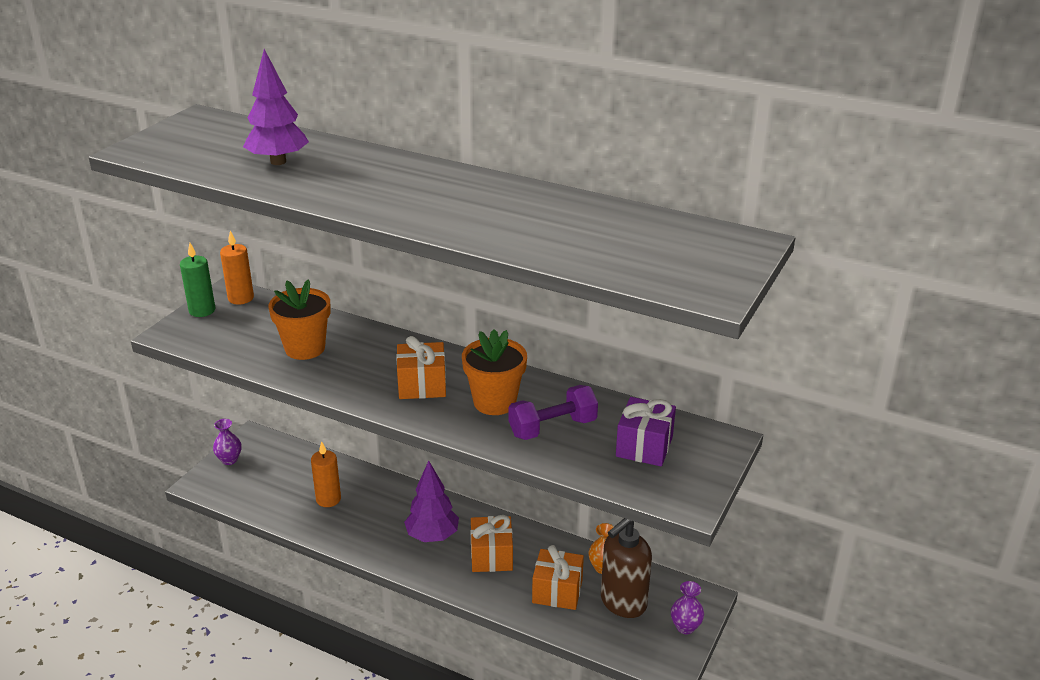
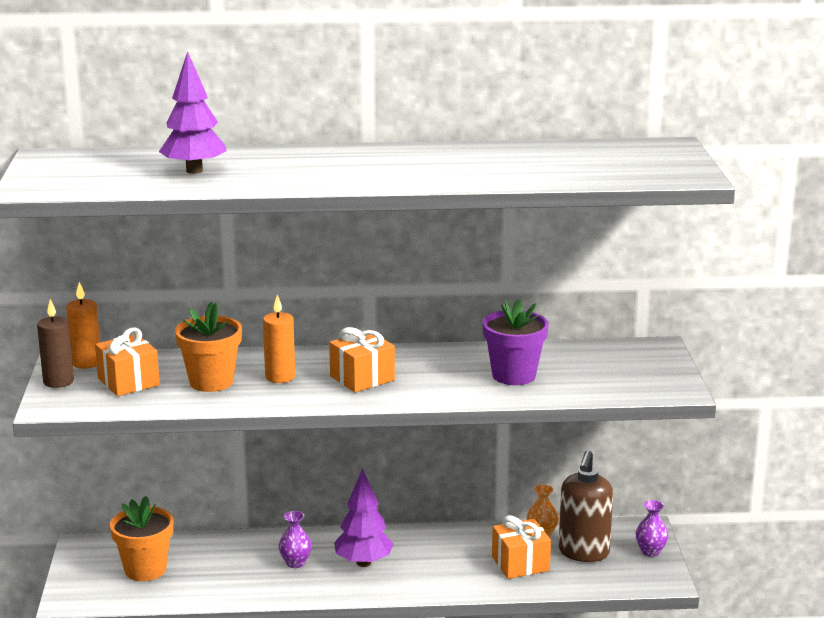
camera: 30 degrees left, 10 degrees down
green candle [180,243,215,317] -> brown candle [37,299,74,388]
purple vase [213,419,242,465] -> purple vase moved to [279,511,312,568]
orange candle [311,441,341,507] -> orange candle moved to [263,295,295,383]
orange flower pot [462,329,527,415] -> orange flower pot moved to [110,496,173,581]
orange gift [471,515,513,572] -> orange gift moved to [95,327,160,396]
purple dumbbell [509,385,598,440] -> purple flower pot [483,299,549,385]
purple gift [616,397,676,466] -> none

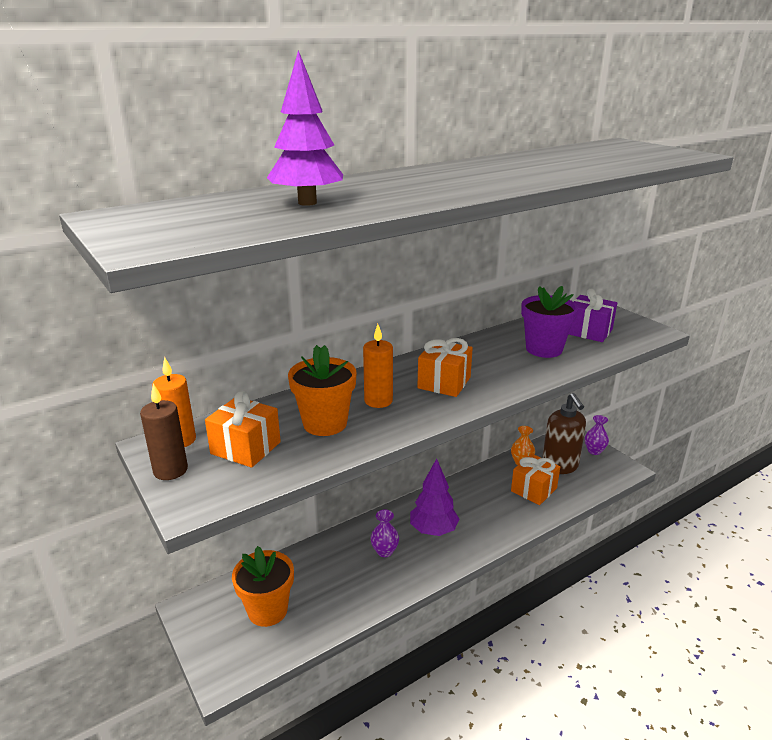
camera: 30 degrees left, 5 degrees up
none -> purple gift [569,289,617,342]

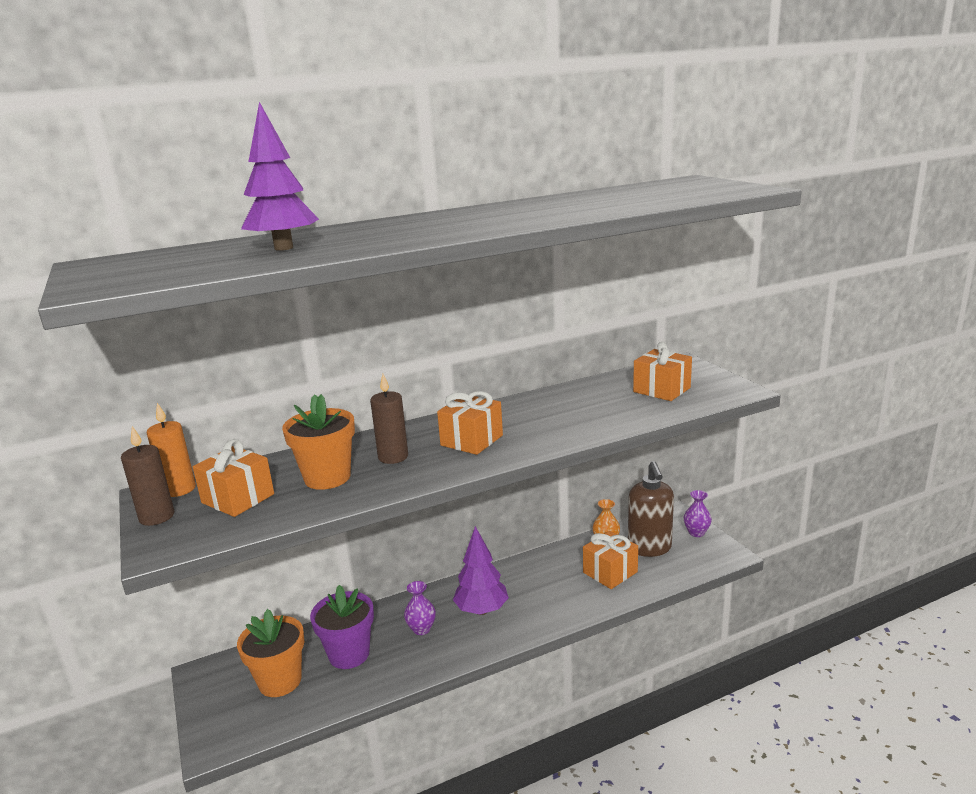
camera: 10 degrees right, 5 degrees down
orange candle [363,324,393,408] -> brown candle [370,374,408,464]
purple flower pot [521,286,578,358] -> purple flower pot moved to [310,585,374,669]
purple gift [569,289,617,342] -> orange gift [633,341,692,401]

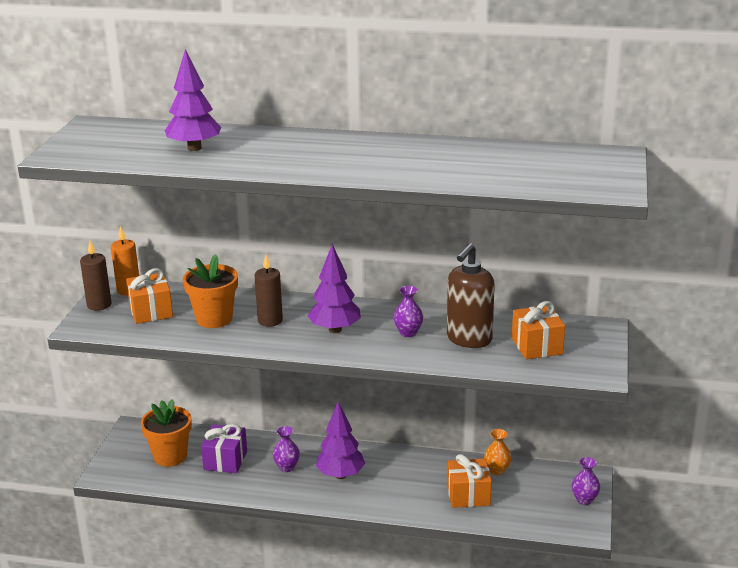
camera: 35 degrees right, 5 degrees up
purple flower pot [310,585,374,669] -> purple gift [201,424,247,473]
orange gift [437,391,503,455] -> purple tree [308,244,361,333]
brown soap dispenser [628,461,674,557] -> brown soap dispenser moved to [447,243,495,348]
none -> purple vase [394,286,423,337]

